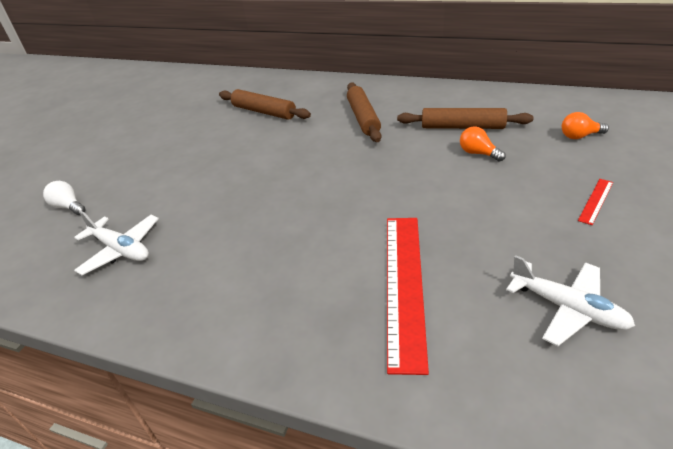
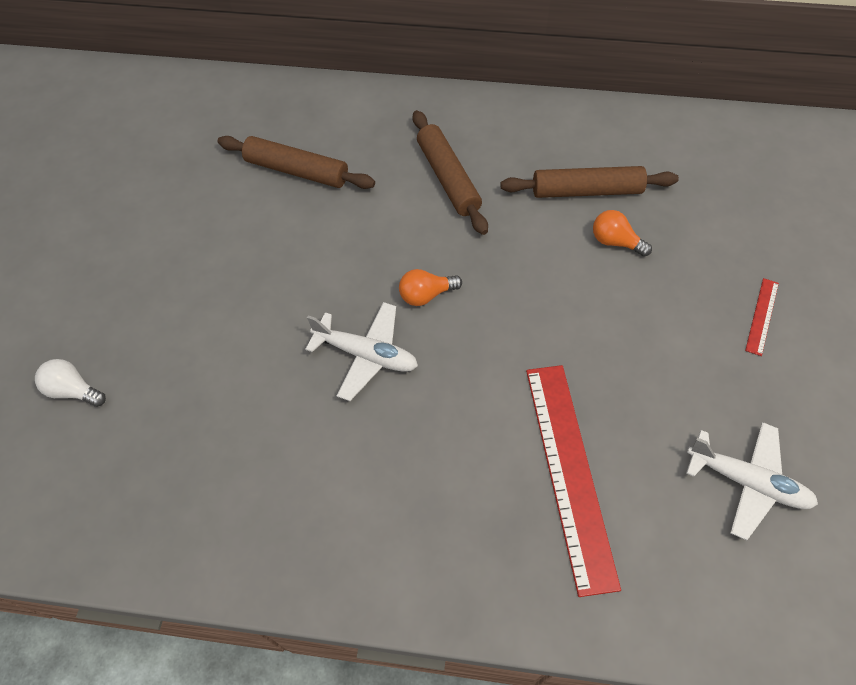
camera: 15 degrees left, 20 degrees up
white plane [74,211,159,275] -> white plane moved to [305,302,418,401]
orange light bulb [562,112,609,139] -> orange light bulb moved to [399,269,462,306]

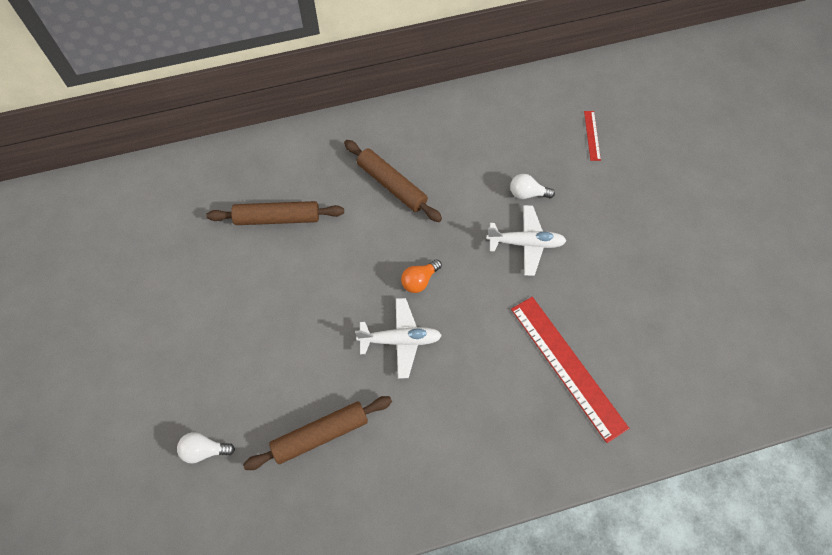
camera: 25 degrees left, 5 degrees up
brown rolling pin [500,166,679,198] -> brown rolling pin moved to [243,396,392,470]
orange light bulb [593,210,652,257] -> white light bulb [510,174,555,199]
white plane [686,422,818,541] -> white plane moved to [486,205,566,276]
red ruler [745,278,779,356] -> red ruler moved to [584,111,601,161]

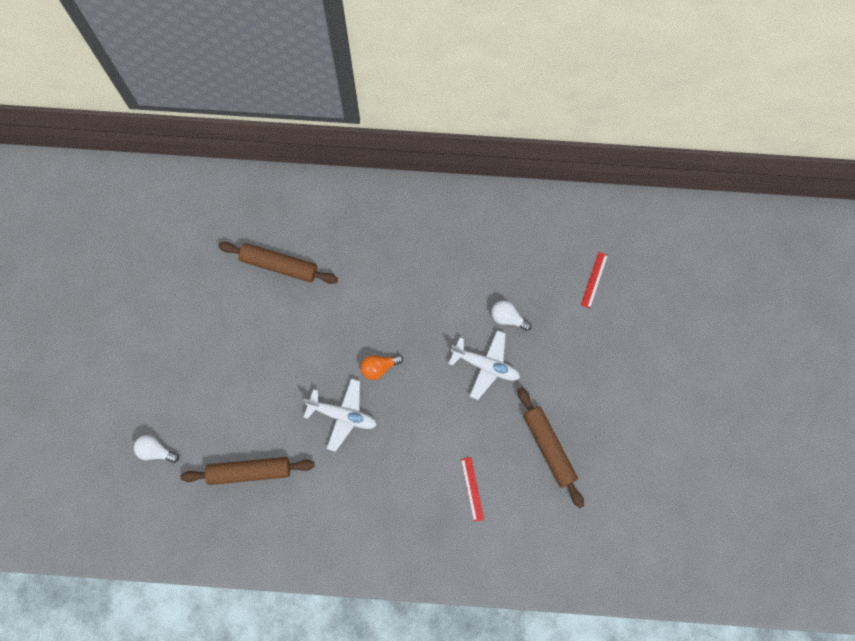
camera: 20 degrees right, 10 degrees up
brown rolling pin [344,140,442,222] -> brown rolling pin moved to [518,387,584,508]
red ruler [511,297,629,443] -> red ruler [461,457,484,522], size x0.44

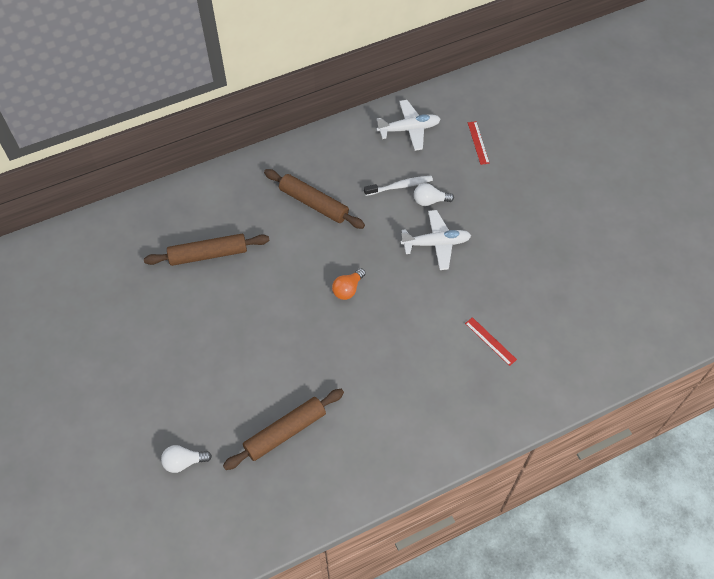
camera: 30 degrees left, 15 degrees down
white plane [303,378,377,452] -> white plane moved to [376,100,441,151]
brown rolling pin [518,387,584,508] -> brown rolling pin moved to [264,169,365,229]
none -> white toothbrush [364,176,433,196]

